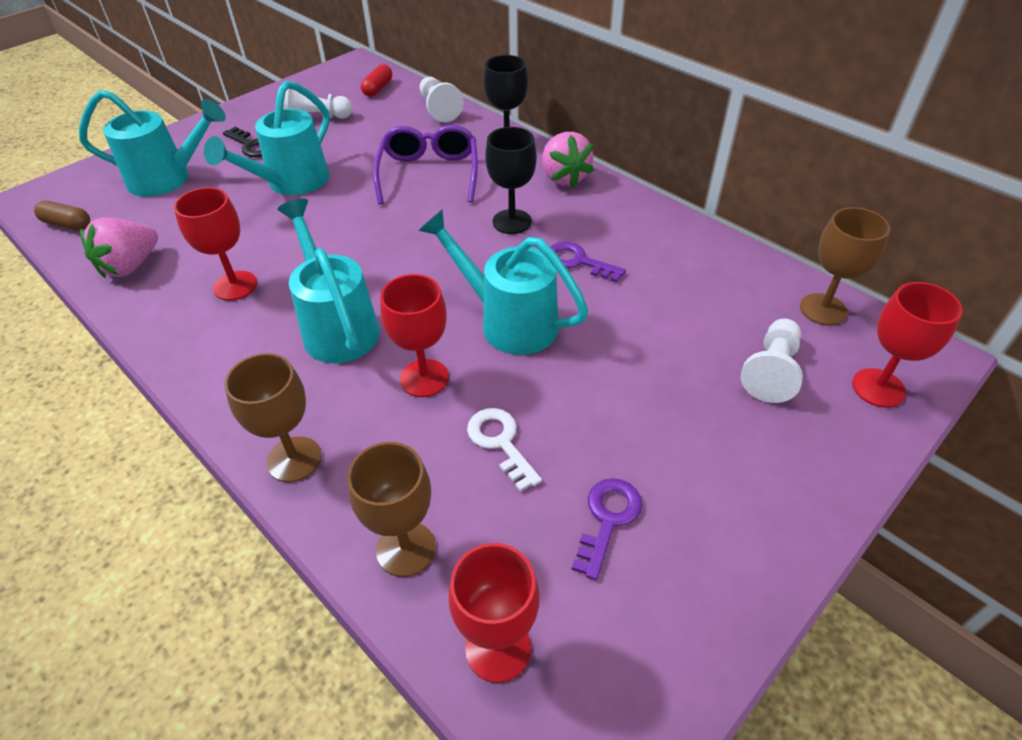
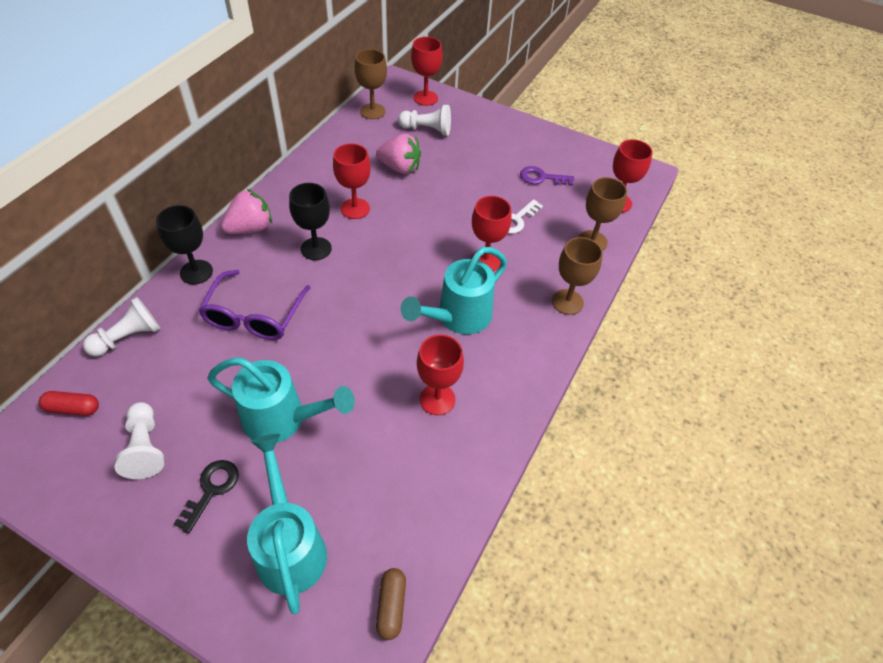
camera: 110 degrees left, 5 degrees up
pink strawberry [80,217,158,278] -> pink strawberry moved to [376,134,421,174]
purple glasses [373,125,478,205] -> purple glasses turned 60 degrees counterclockwise [198,270,311,340]
turquoise watering can [419,209,589,355] -> none
purple key [551,242,626,282] -> red goblet [333,143,371,219]

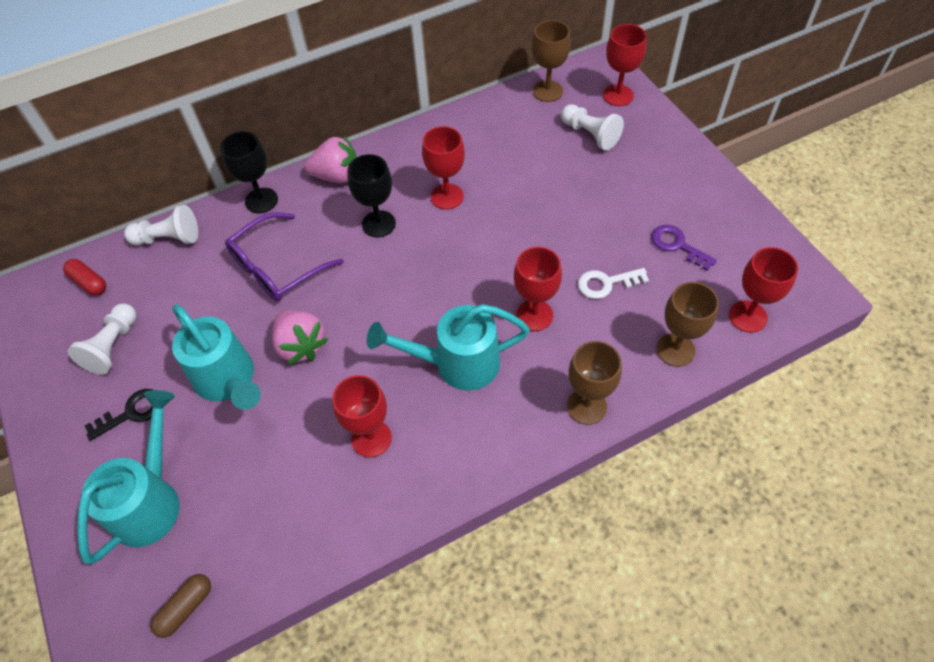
camera: 40 degrees right, 5 degrees up
pink strawberry [376,134,421,174] -> pink strawberry moved to [272,310,329,365]

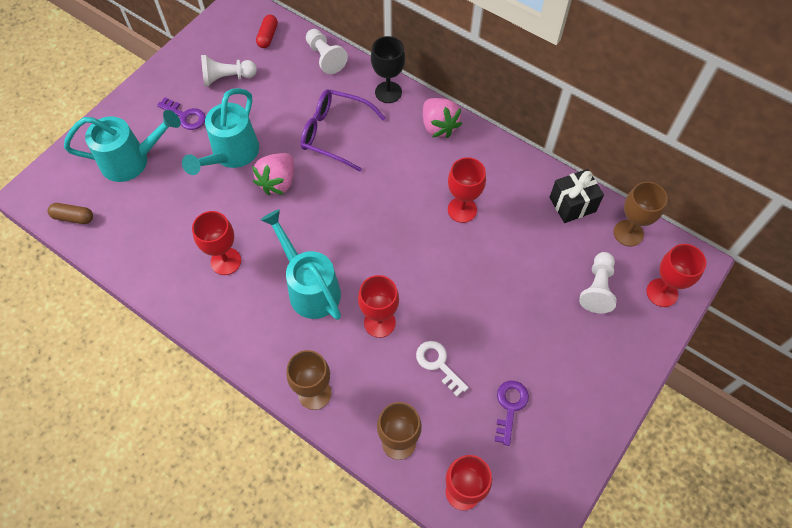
camera: 60 degrees right, 5 degrees up
black key [85,389,153,441] -> purple key [157,97,206,130]
black goblet [347,154,396,238] -> none
none -> black gift [550,169,604,223]

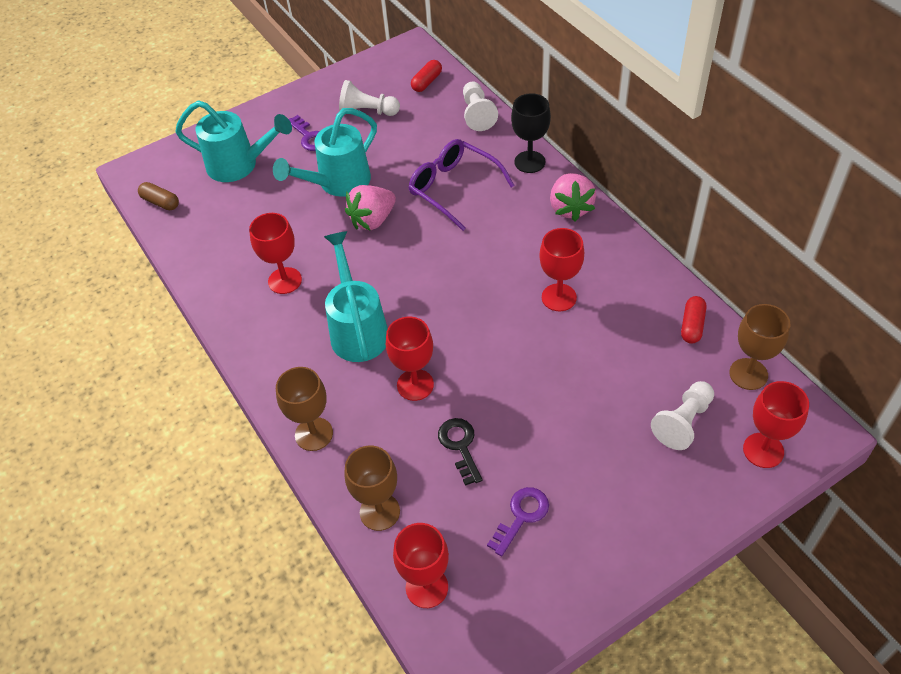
camera: 25 degrees right, 10 degrees down
white key [416,341,469,396] -> black key [438,418,482,486]
black gift [550,169,604,223] -> red capsule [681,296,706,344]

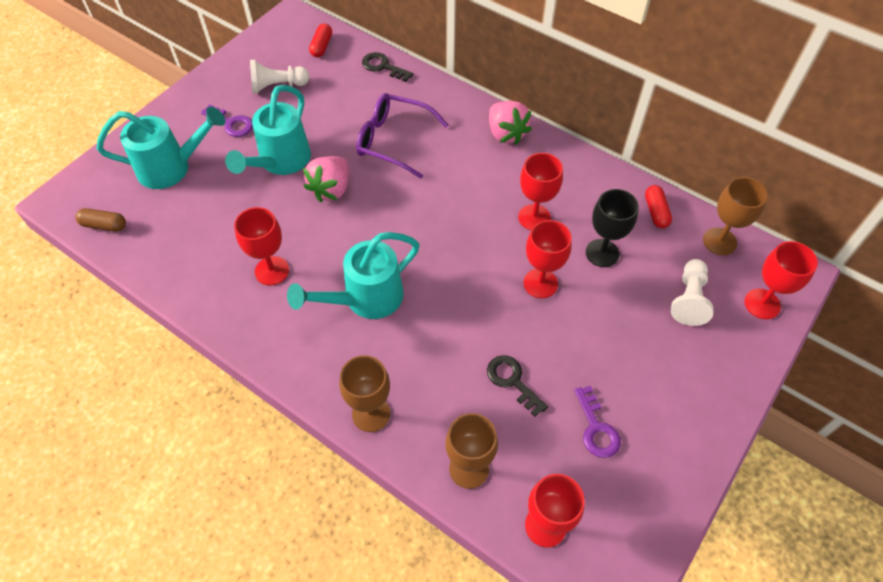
camera: 25 degrees left, 5 degrees up
turquoise watering can [324,231,388,362] -> turquoise watering can turned 90 degrees counterclockwise [287,232,420,319]
red goblet [386,317,434,401] -> red goblet moved to [523,220,572,298]
white pawn [463,81,498,131] -> black key [362,52,413,82]
purple key [487,487,549,556] -> purple key turned 150 degrees clockwise [574,386,621,458]
black goblet [511,93,551,173] -> black goblet moved to [586,189,639,267]

